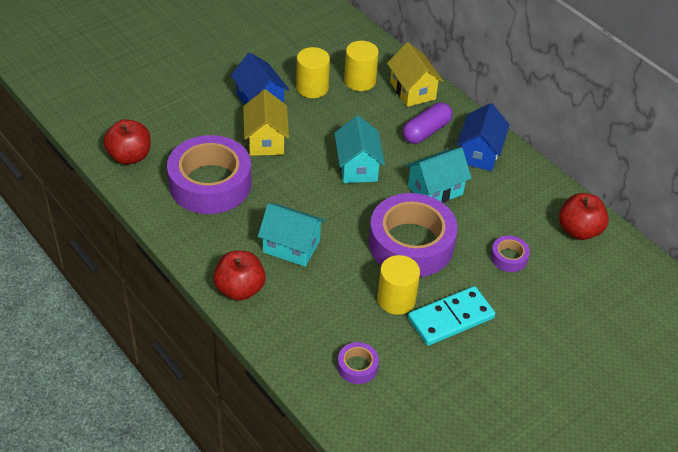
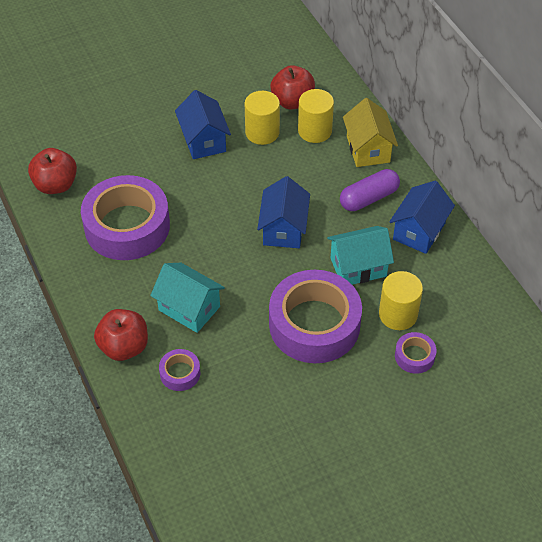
camera: 15 degrees right, 5 degrees up
yellow house [243,89,289,156] -> none
turquoise house [334,115,385,183] -> blue house [257,176,310,248]
purple tape [337,342,379,384] -> purple tape moved to [159,349,200,391]
yellow cylinder [377,255,420,315] -> yellow cylinder moved to [379,271,423,330]
turquoise domino [408,286,495,346] -> none
red apple [559,193,609,240] -> red apple moved to [270,65,315,109]

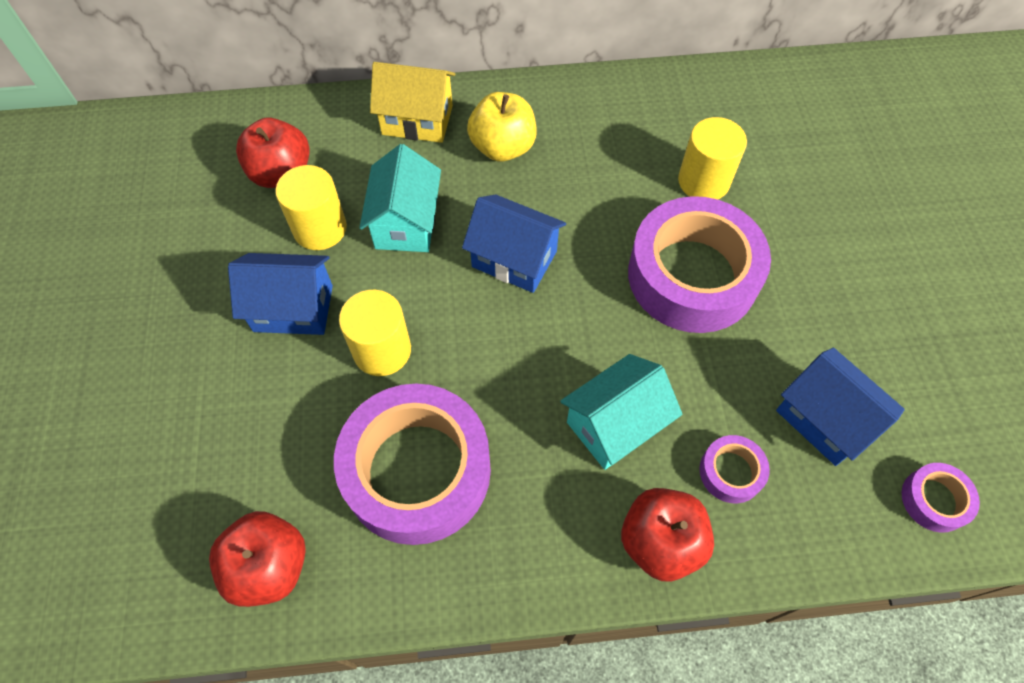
camera: 70 degrees left, 10 degrees up
yellow cylinder [298,89,334,143] -> yellow cylinder moved to [339,290,411,376]
turquoise house [327,226,394,285] -> turquoise house moved to [359,144,441,252]
purple capsule [340,169,400,211] -> yellow apple [467,92,537,162]
blue house [389,181,455,254] -> blue house moved to [776,348,905,466]
purple tape [395,332,437,374] -> purple tape moved to [901,463,980,533]

